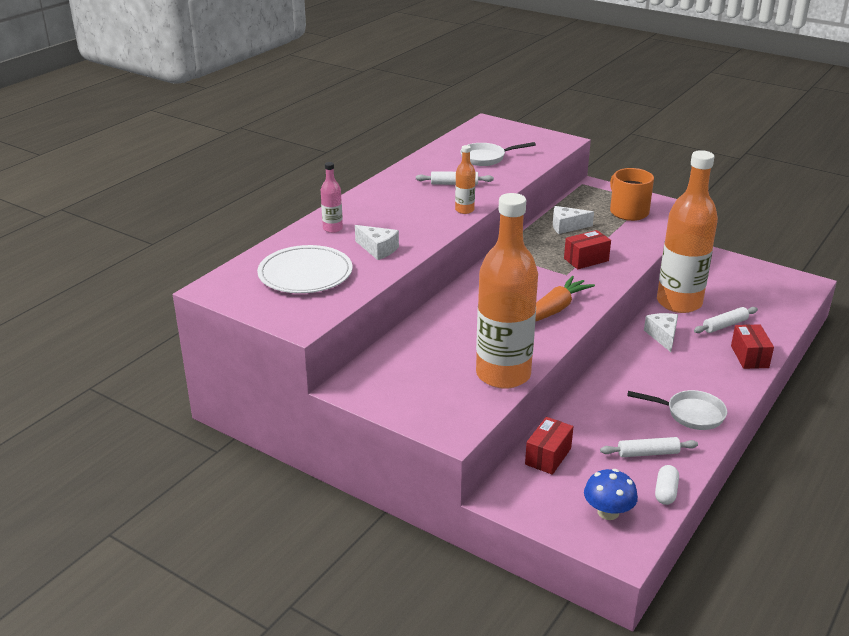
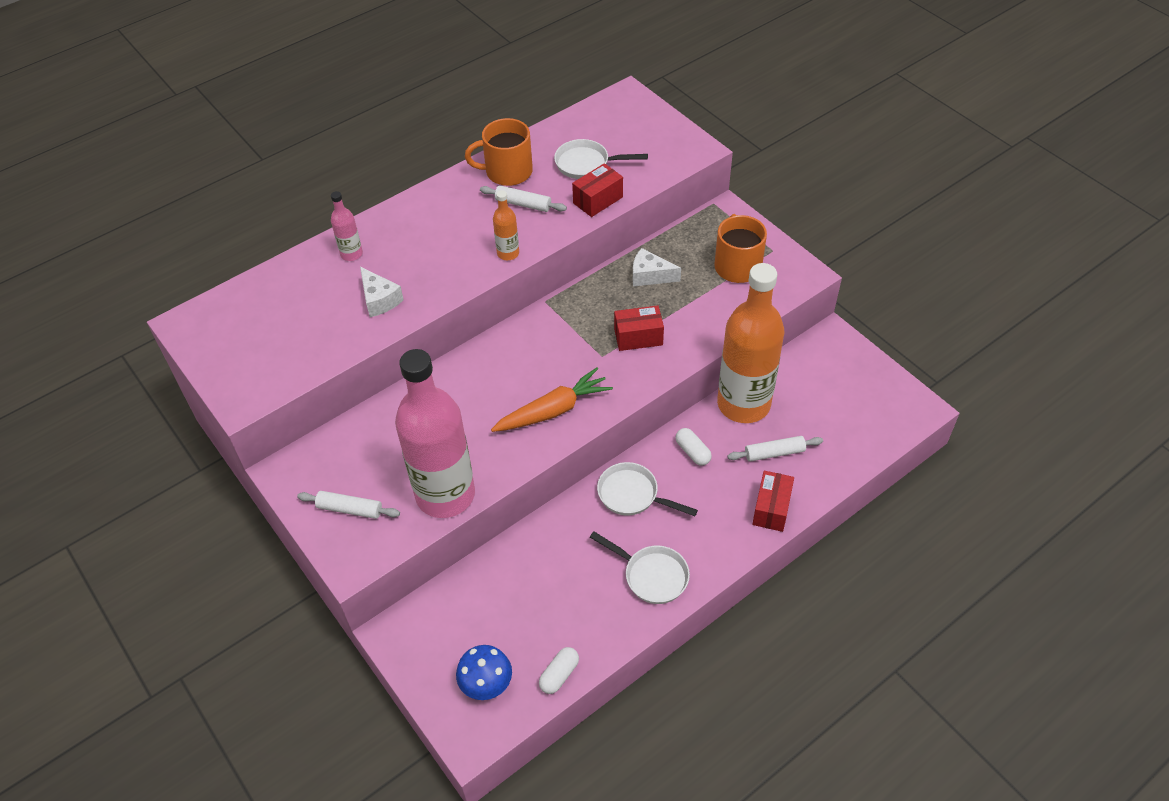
camera: 20 degrees right, 20 degrees up
white plate [257,245,353,293] -> none
orange bottle [476,193,538,389] -> pink bottle [395,349,475,518]
red box [525,417,573,475] -> red box moved to [572,163,623,217]
white rolling pin [600,437,698,457] -> white rolling pin moved to [297,491,400,519]
white cheese [644,313,678,352] -> white capsule [676,428,712,466]
none -> orange mug [465,118,533,186]
none -> white pan [597,462,698,516]

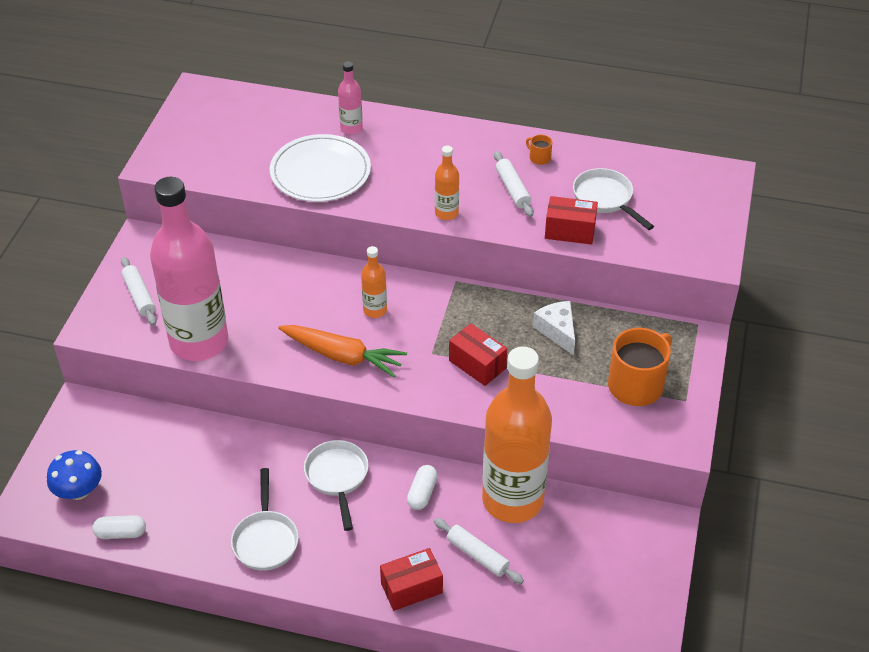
camera: 50 degrees right, 5 degrees down
white cheese [360,267,404,317] -> white plate [270,134,371,202]
orange mug [465,118,533,186] -> orange mug [526,135,552,165], size x0.43
none -> orange bottle [361,246,387,318]

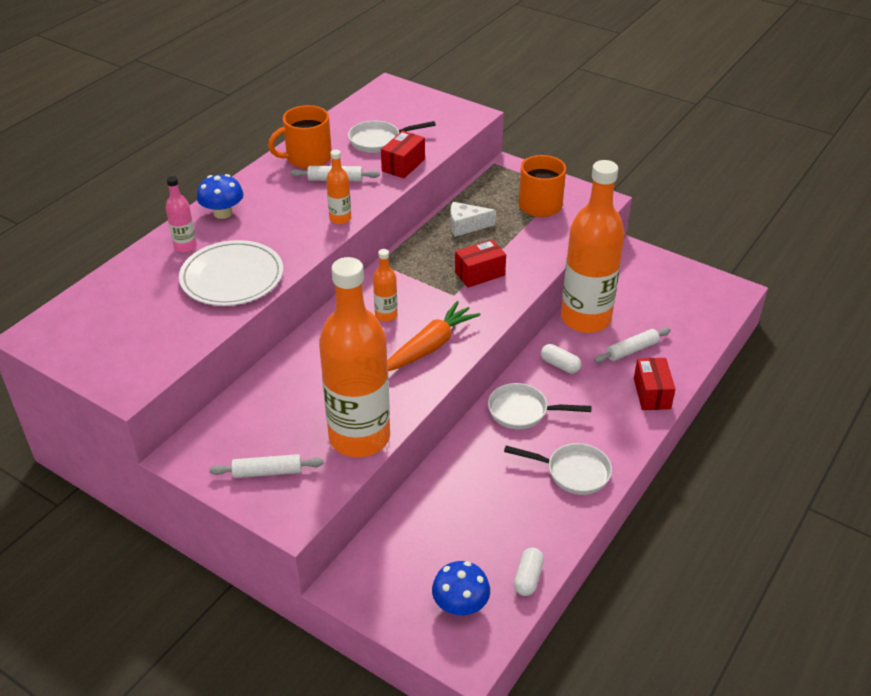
camera: 70 degrees left, 5 degrees down
pink bottle [150,177,228,361] -> orange bottle [319,257,390,457]
orange mug [526,135,552,165] -> orange mug [268,105,332,169], size x2.34
none -> blue mushroom [197,174,244,219]

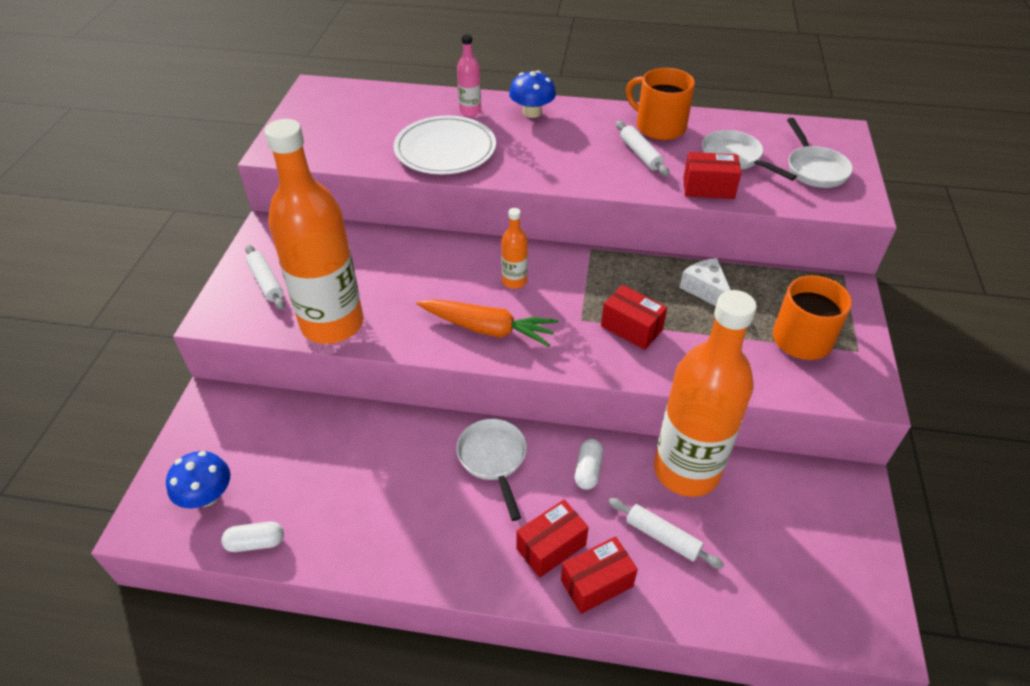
camera: 65 degrees right, 5 degrees up
orange bottle [326,149,351,224] -> none
white pan [504,443,612,495] -> white pan moved to [787,118,853,188]
none -> red box [516,499,589,578]

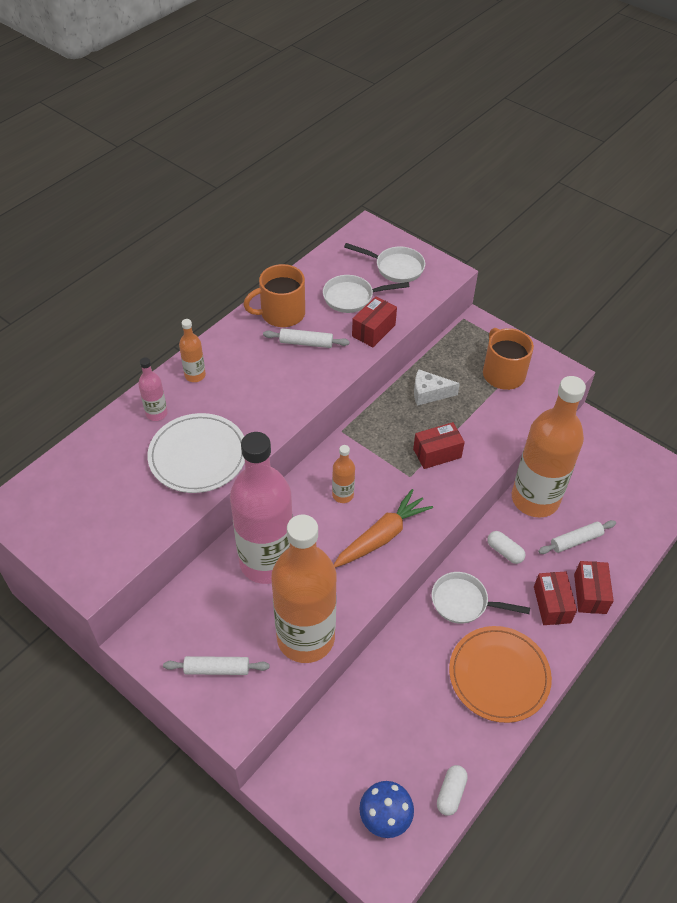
camera: 60 degrees left, 5 degrees up
blue mushroom [509,71,556,118] -> orange bottle [179,319,206,382]
none -> pink bottle [230,432,293,584]
none -> orange plate [449,626,552,723]

